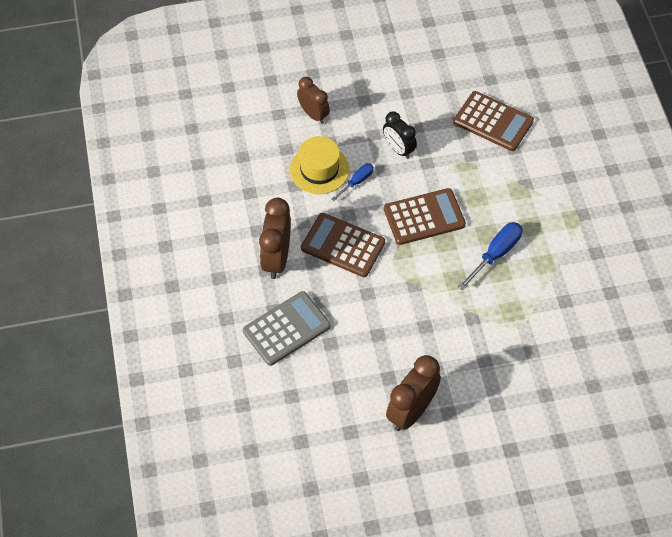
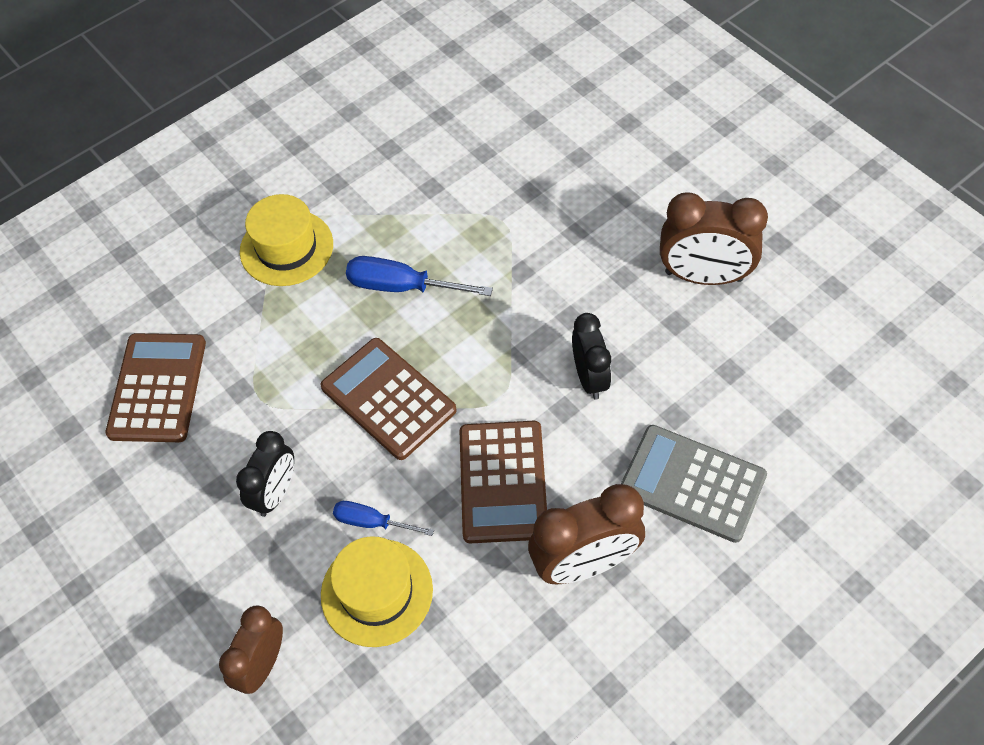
camera: 115 degrees left, 0 degrees up
none -> yellow hat [240,194,333,286]
none -> black clock [572,313,611,399]

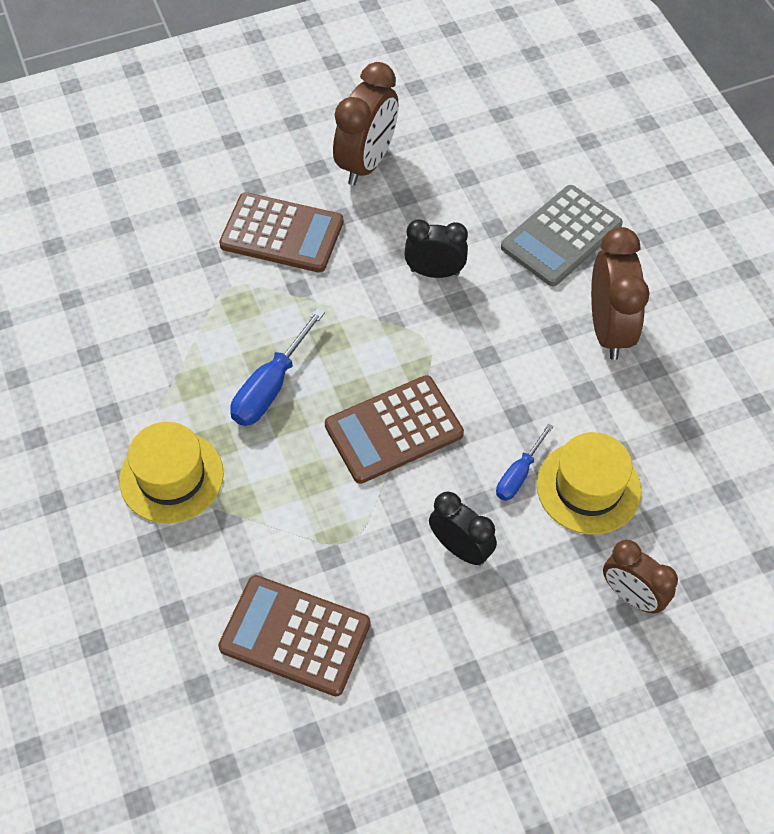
camera: 75 degrees left, 0 degrees up
brown calculator [460,421,547,543] -> brown calculator moved to [219,192,343,273]

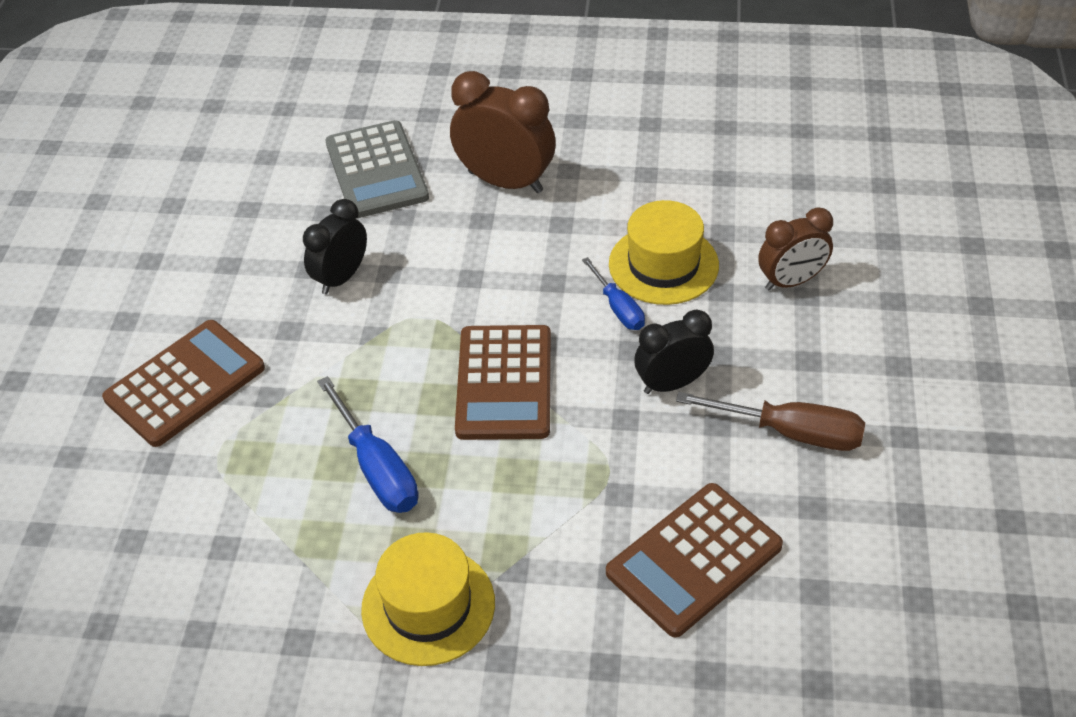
camera: 60 degrees left, 10 degrees down
brown clock [333,62,398,185] -> none
none -> brown screwdriver [676,392,865,451]

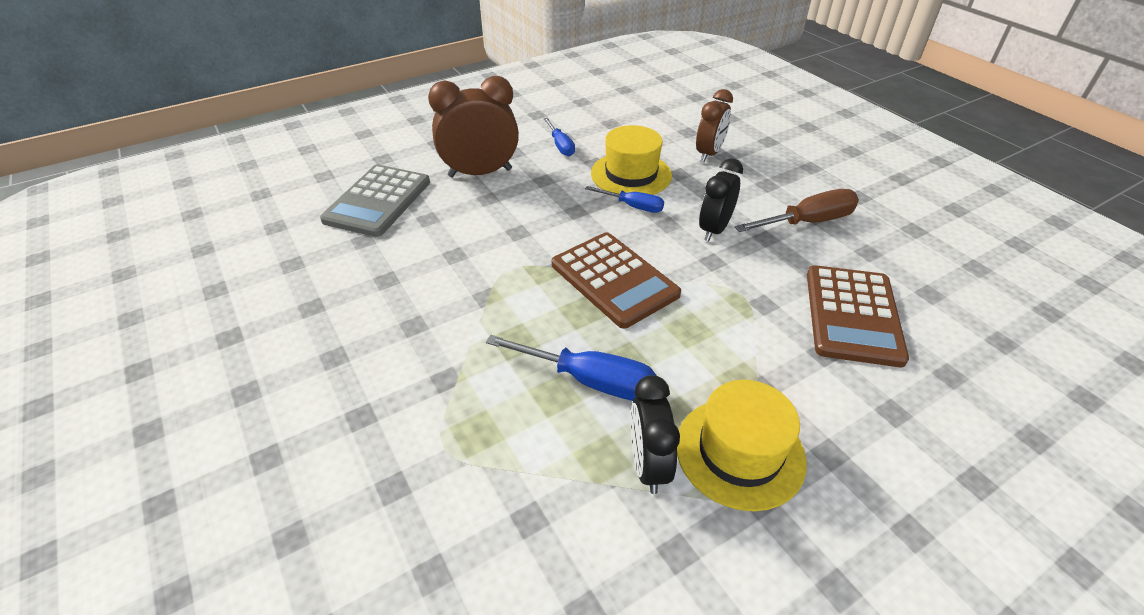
camera: 40 degrees left, 5 degrees down
brown calculator [102,320,265,447] -> none
black clock [303,199,367,295] -> black clock moved to [630,375,680,494]
grey calculator [325,120,429,218] -> grey calculator turned 75 degrees clockwise [320,165,430,237]
none -> blue screwdriver [544,118,575,156]

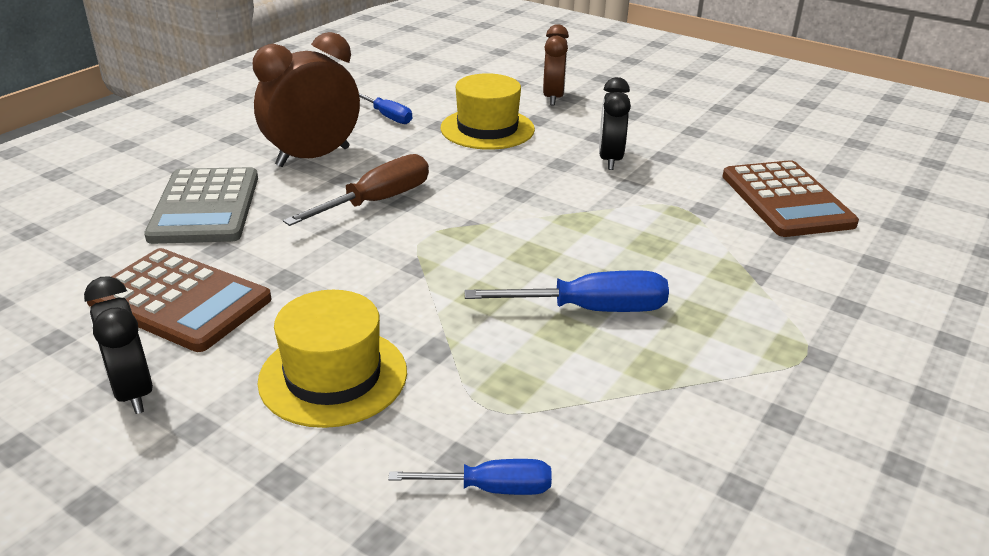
camera: 25 degrees left, 10 degrees down
brown calculator [552,232,681,329] -> brown calculator moved to [87,248,271,352]
blue screwdriver [585,186,664,213] -> blue screwdriver moved to [388,459,552,495]
black clock [630,375,680,494] -> black clock moved to [84,276,153,414]
yellow hat [677,380,807,511] -> yellow hat moved to [257,290,407,428]
brown screwdriver [735,189,859,232] -> brown screwdriver moved to [283,154,429,226]

